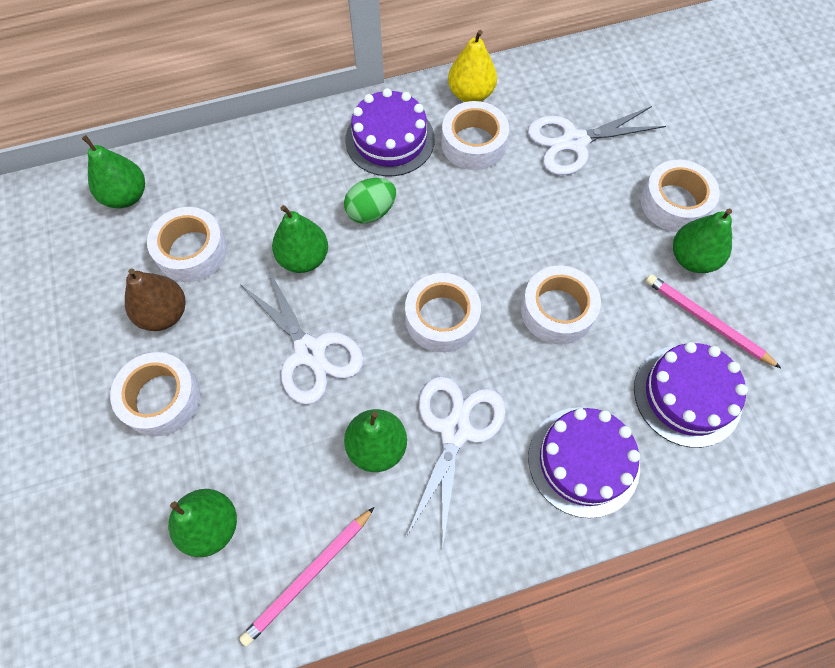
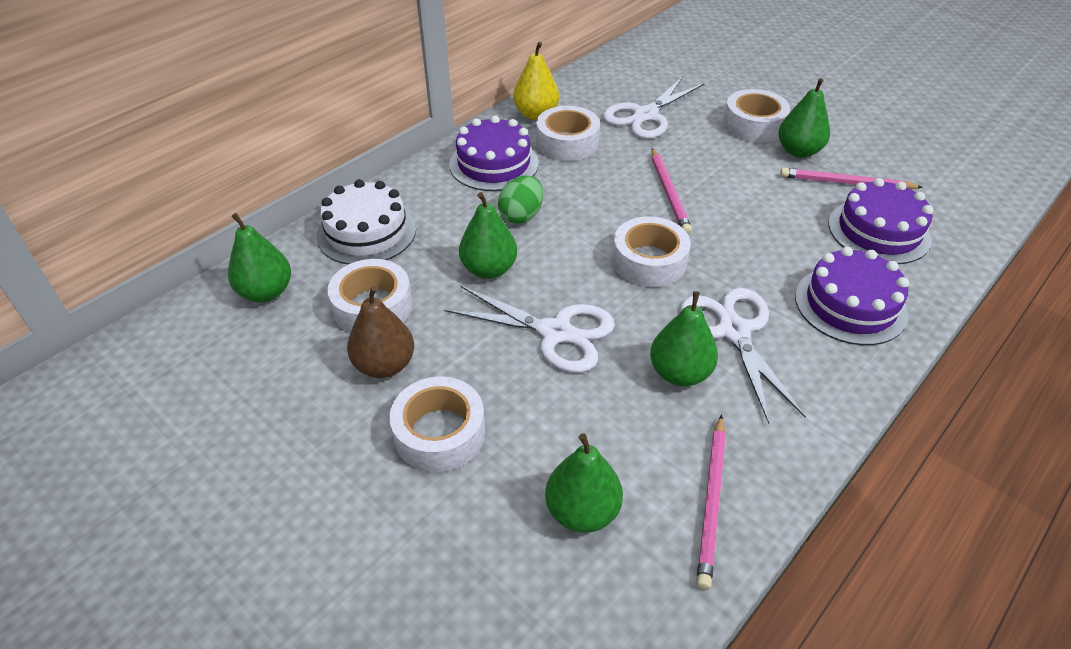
camera: 30 degrees left, 20 degrees down
white tape [521,266,601,344] -> none
none -> white cake [316,179,416,264]
none -> pink pencil [651,148,692,234]

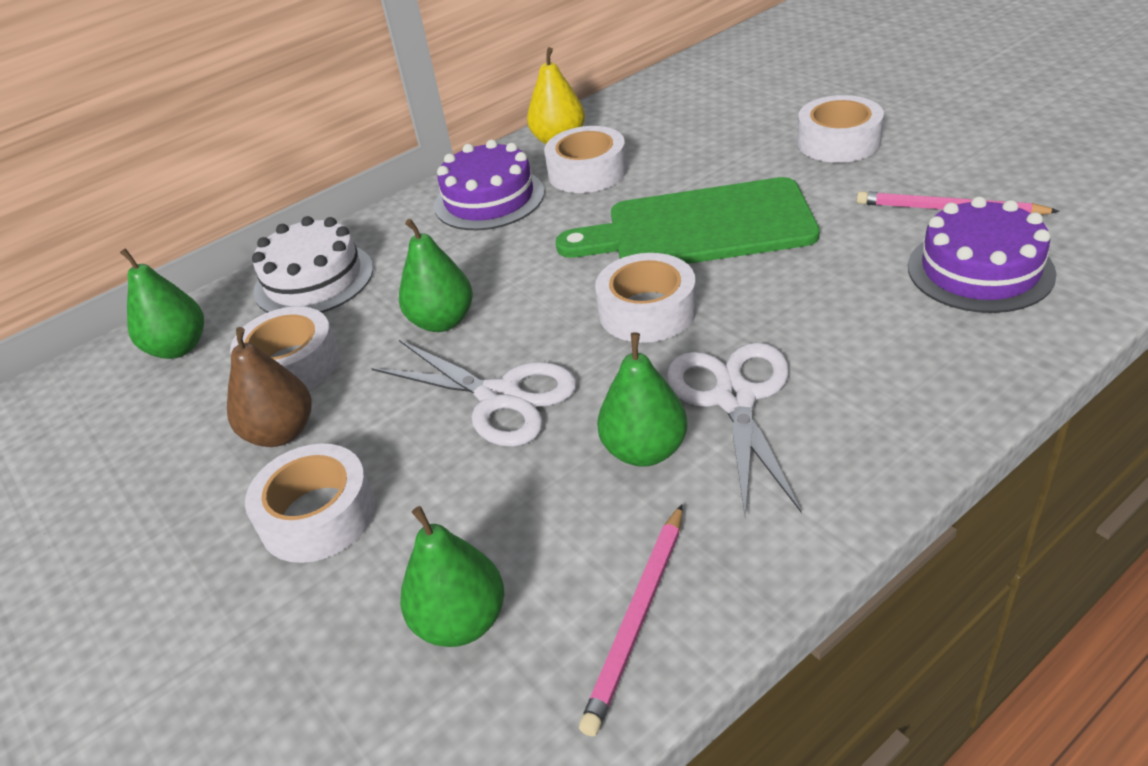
camera: 15 degrees right, 5 degrees down
green egg [498,175,543,224] -> none
white scissors [603,76,705,139] -> none
pink pencil [651,148,692,234] -> green cutting board [556,177,820,264]
green pear [779,78,830,158] -> none
purple cake [795,247,909,345] -> none

